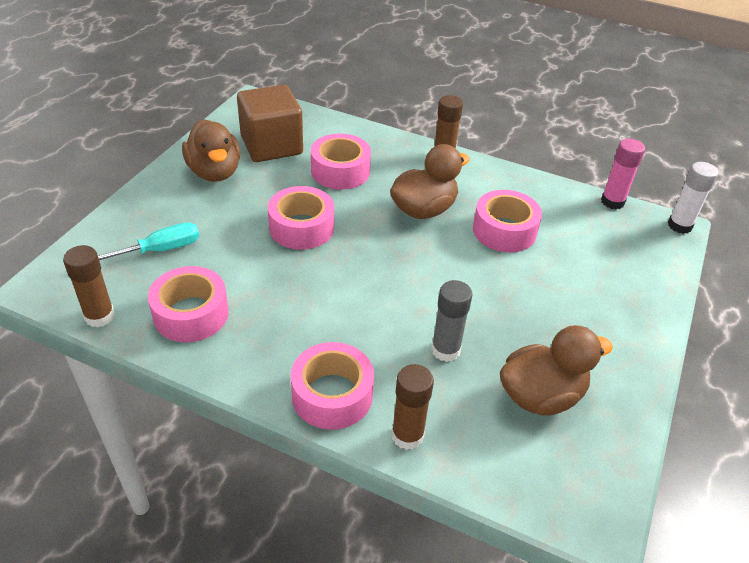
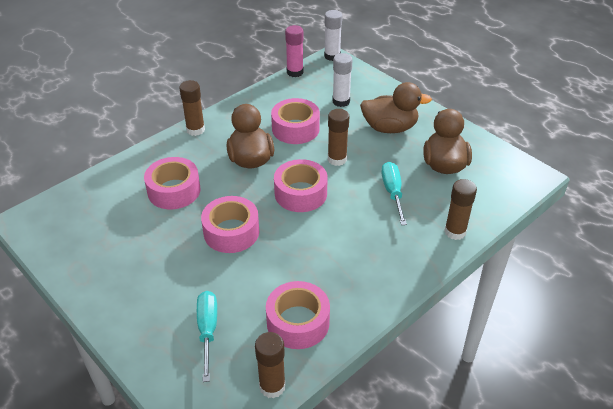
camera: 65 degrees left, 0 degrees up
brown duck [182,119,240,182] -> brown duck moved to [360,82,432,133]
brown cube [237,85,303,162] -> none
pink tape [291,342,374,430] -> pink tape moved to [274,159,328,212]
grey glue stick [431,280,472,362] -> turquoise screwdriver [381,162,407,225]
none -> brown glue stick [328,109,349,166]
none -> white glue stick [332,53,352,107]

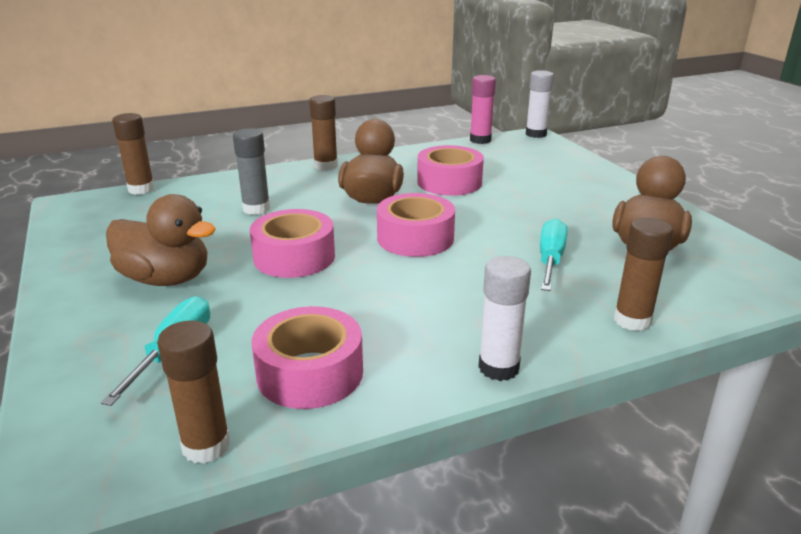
camera: 20 degrees right, 15 degrees down
pink tape [144,157,201,209] -> grey glue stick [233,128,270,215]
brown glue stick [328,109,349,166] -> brown glue stick moved to [112,113,155,195]
white glue stick [332,53,352,107] -> white glue stick moved to [478,256,531,381]
brown duck [360,82,432,133] -> brown duck moved to [106,194,216,286]

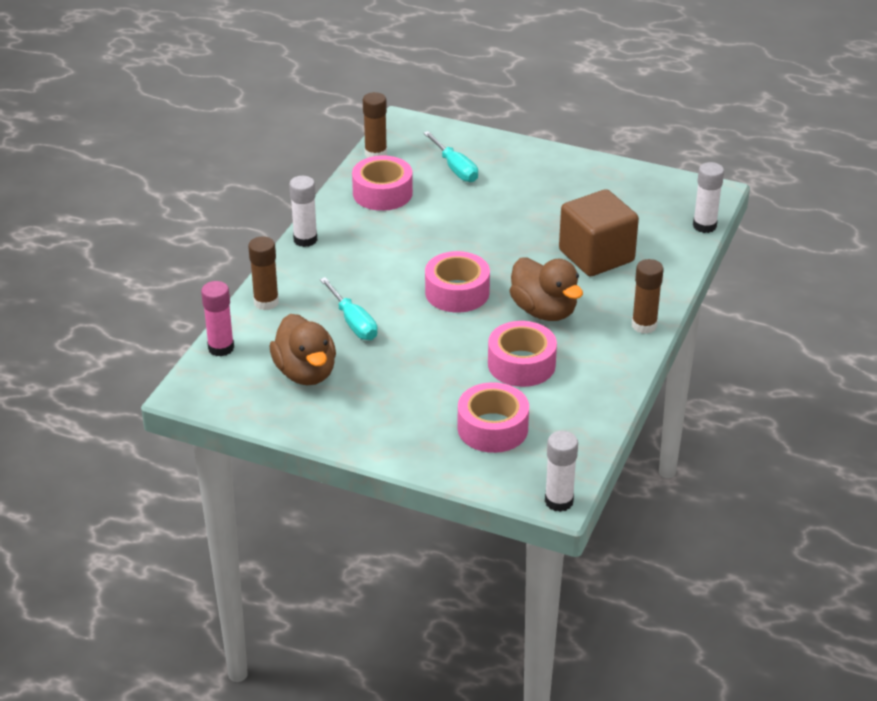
camera: 135 degrees right, 10 degrees up
brown duck [106,194,216,286] -> none
brown glue stick [112,113,155,195] -> white glue stick [693,162,724,233]
grey glue stick [233,128,270,215] -> brown cube [559,189,639,276]
pink tape [250,209,335,278] -> pink tape moved to [457,382,529,453]
pink glue stick [470,75,496,144] -> pink glue stick moved to [201,281,234,357]

